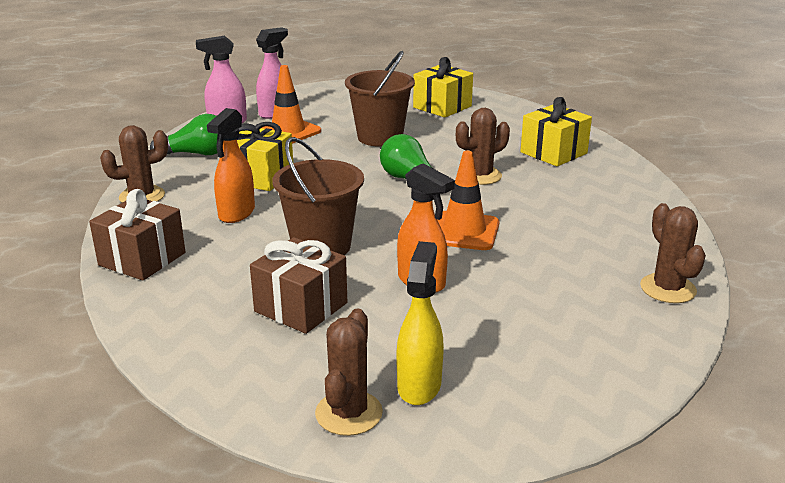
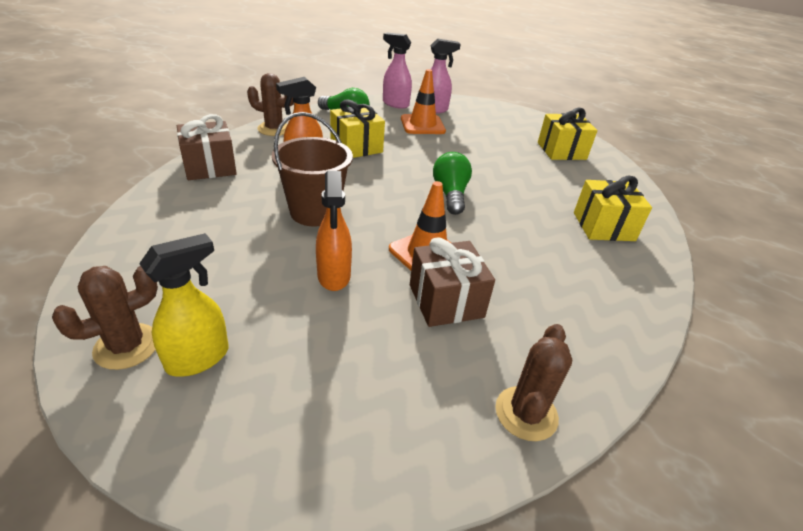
camera: 35 degrees right, 10 degrees up
brown gift [250,237,347,334] -> brown gift moved to [410,237,495,327]
brown bucket [345,51,415,147] -> none
brown cactus [456,108,510,185] -> none

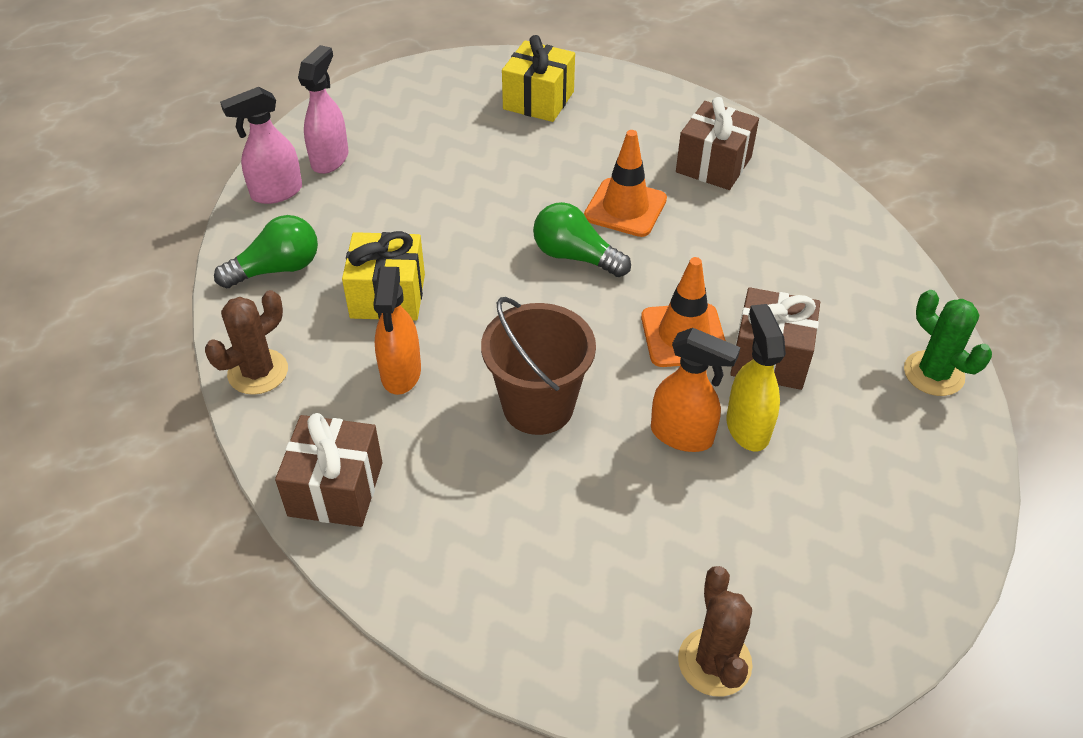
camera: 55 degrees left, 10 degrees up
yellow spray bottle [139,233,229,377] -> yellow spray bottle moved to [726,304,786,451]
orange traffic cone [401,69,446,134] -> orange traffic cone moved to [584,130,667,237]
brown cactus [495,324,572,441] -> green cactus [904,290,992,396]
yellow gift [574,176,652,241] -> brown gift [676,97,759,190]

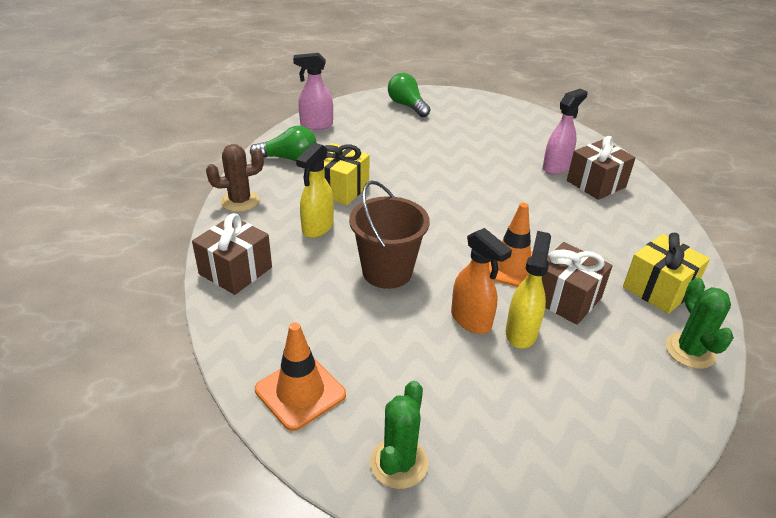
camera: 25 degrees right, 10 degrees down
pink spray bottle [298,45,349,174] -> pink spray bottle moved to [543,89,588,175]
orange spray bottle [373,267,421,395] -> yellow spray bottle [296,143,334,238]
yellow gift [502,35,575,122] -> yellow gift moved to [623,233,710,314]
green light bulb [533,202,631,277] -> green light bulb moved to [388,73,430,117]
orange traffic cone [584,130,667,237] -> orange traffic cone moved to [255,322,346,431]
brown cactus [678,566,753,696] -> green cactus [370,381,428,489]

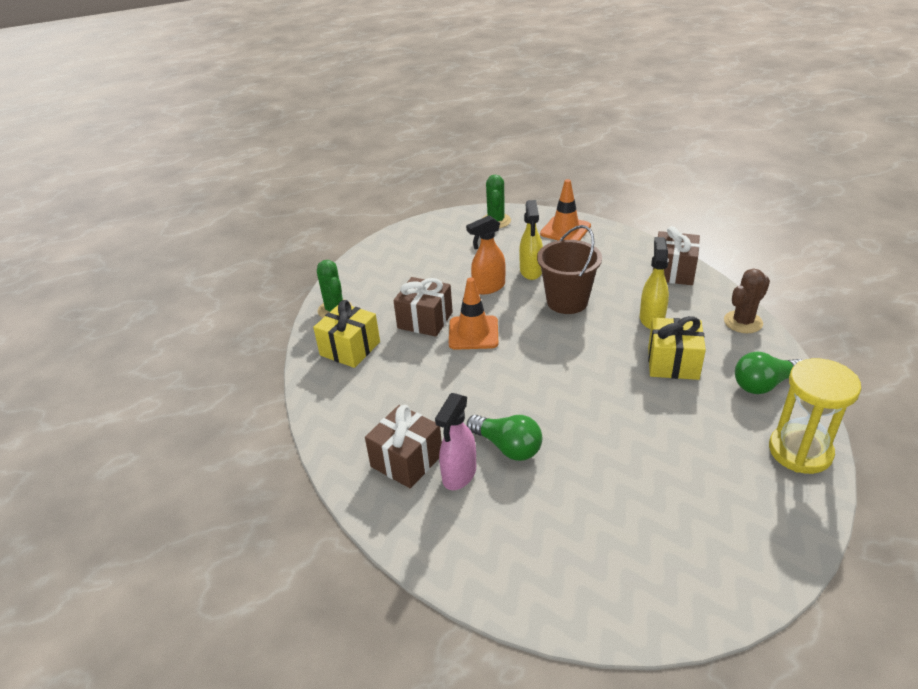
camera: 165 degrees right, 0 degrees up
pink spray bottle [293,53,333,130] -> yellow hourglass [769,358,861,474]
green light bulb [388,73,430,117] -> green light bulb moved to [467,415,542,461]
orange spray bottle [451,228,512,334] -> orange spray bottle turned 60 degrees counterclockwise [466,215,506,294]
yellow spray bottle [506,231,551,349] -> yellow spray bottle moved to [519,200,543,280]

